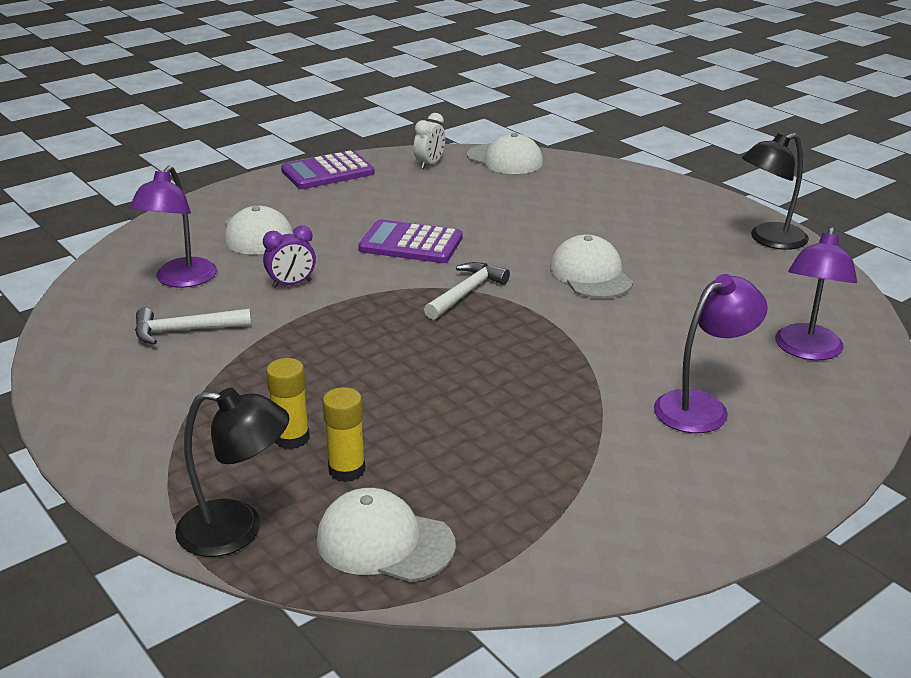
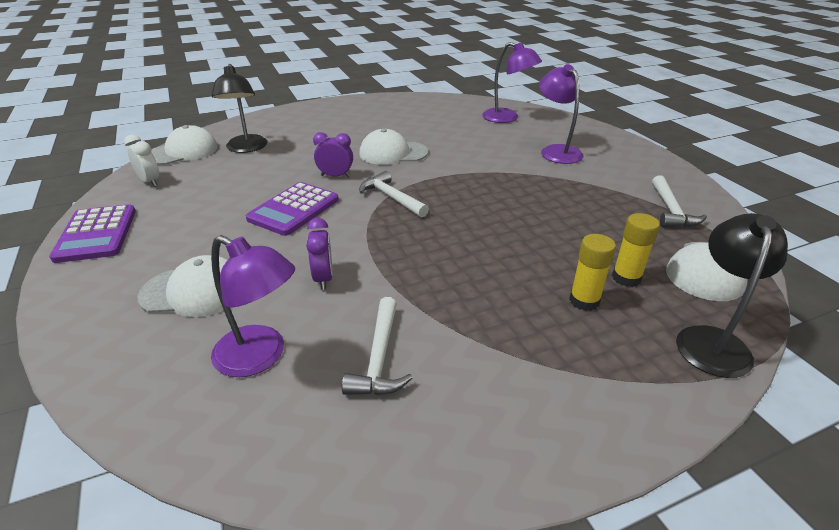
camera: 75 degrees left, 5 degrees up
black lamp [742,133,809,250] -> black lamp moved to [212,64,268,153]
none -> purple clock [313,132,353,177]
none -> white hammer [652,175,707,227]

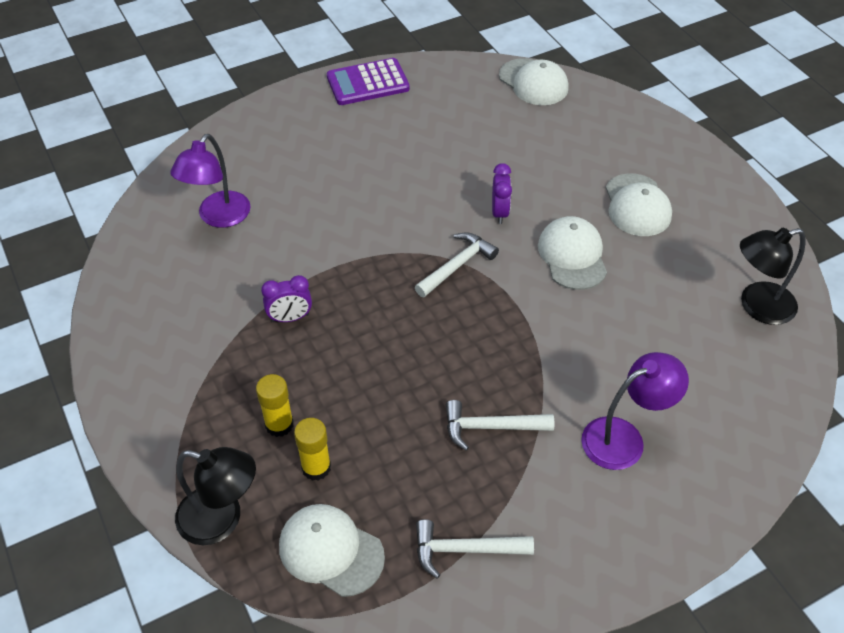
camera: 85 degrees right, 15 degrees up
white clock [124,135,159,187] -> none
white cap [138,255,227,317] -> white cap moved to [606,173,672,236]
black lamp [212,64,268,153] -> black lamp moved to [740,228,806,325]
purple calculator [246,182,339,236] -> none
purple clock [306,218,333,290] -> purple clock moved to [261,275,312,322]
white hammer [342,297,413,395] -> white hammer moved to [446,400,554,451]
purple lamp [482,42,542,123] -> none

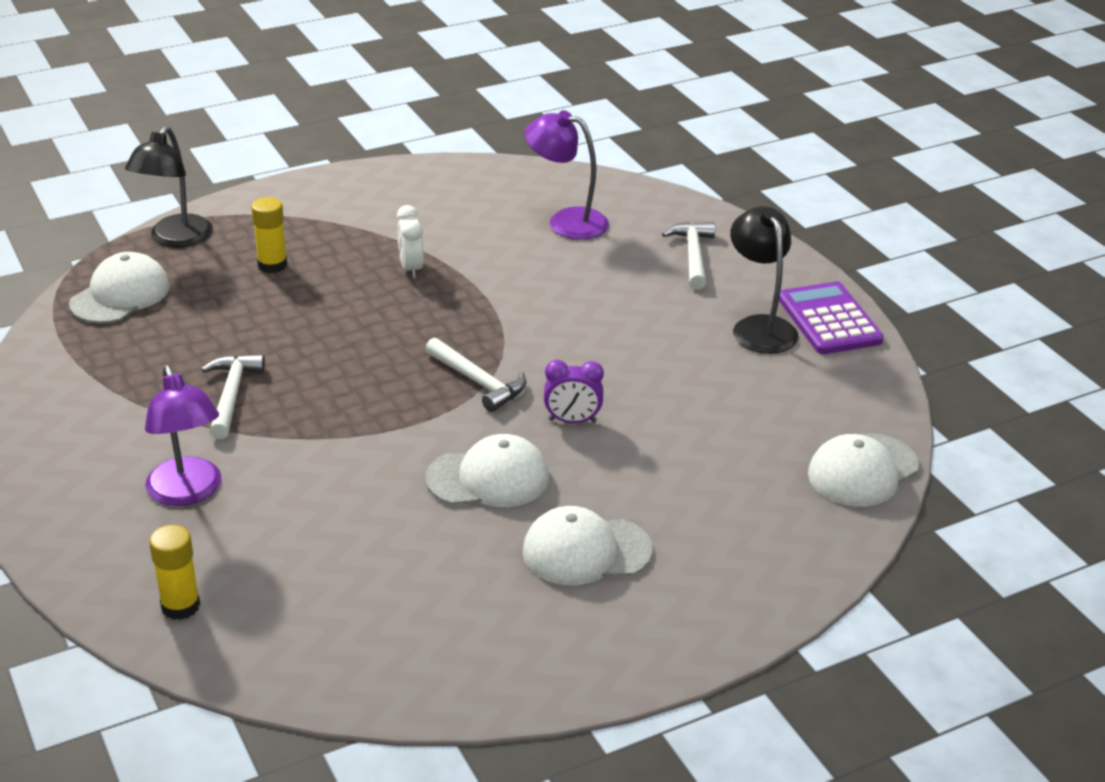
camera: 90 degrees right, 15 degrees down
purple clock [261,275,312,322] -> white clock [397,205,424,278]
yellow glue stick [294,418,331,481] -> yellow glue stick moved to [149,525,200,620]
white hammer [416,519,534,579] -> white hammer moved to [662,222,715,289]
black lamp [740,228,806,325] -> black lamp moved to [730,206,798,354]

